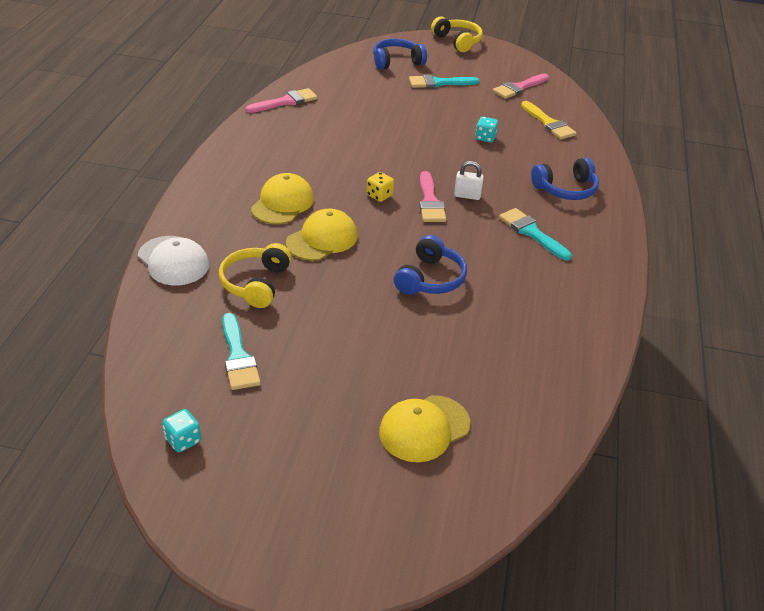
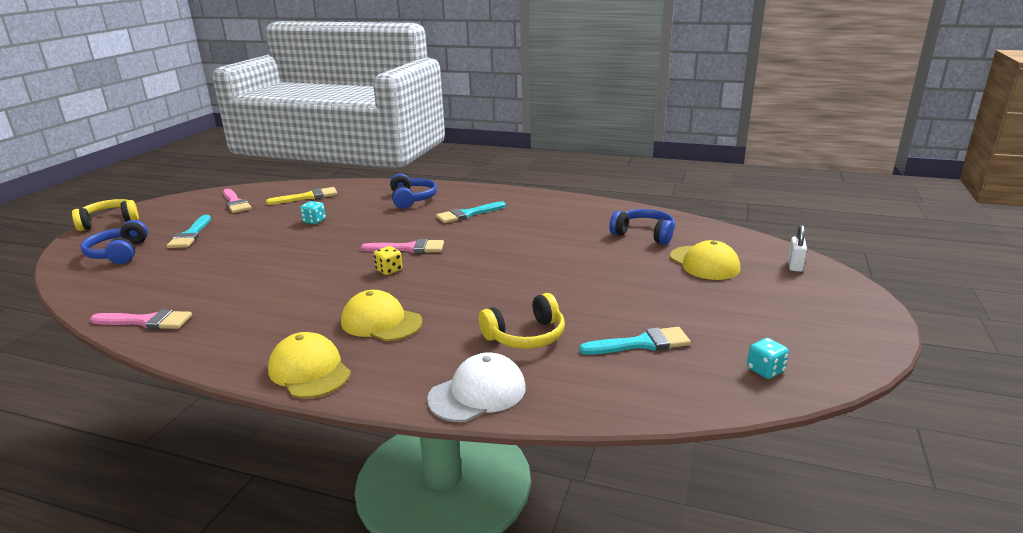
camera: 80 degrees left, 15 degrees down
yellow headphones [219,243,292,308] -> yellow headphones turned 45 degrees counterclockwise [479,293,565,349]
pink brush [246,88,318,113] -> pink brush turned 120 degrees clockwise [90,309,192,329]
yellow cap [286,209,358,261] -> yellow cap moved to [268,332,351,398]
blue headphones [394,235,467,295] -> blue headphones moved to [609,209,675,245]
white padlock [454,161,484,200] -> white padlock moved to [788,225,807,272]

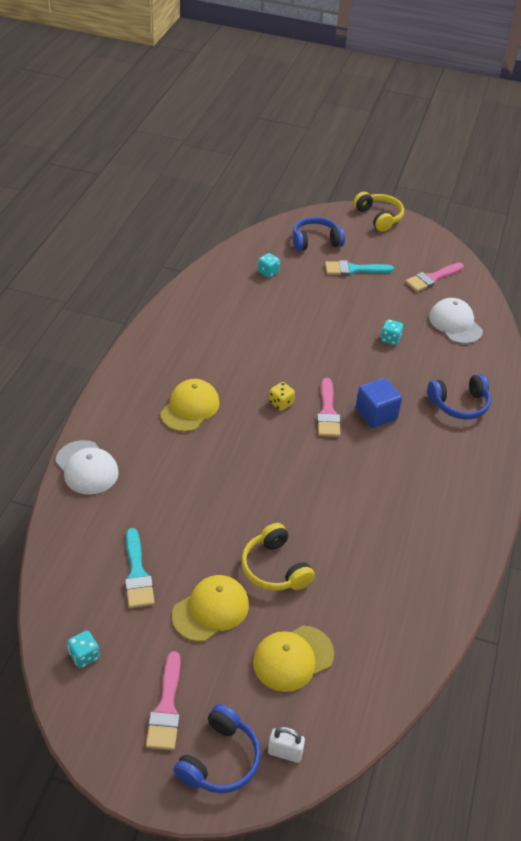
camera: 85 degrees right, 20 degrees up
pink brush [90,309,192,329] -> pink brush moved to [146,651,181,750]
yellow brush [266,187,338,205] -> white cap [429,298,483,344]
yellow cap [268,332,351,398] -> yellow cap moved to [172,575,249,642]
turquoise brush [436,201,506,223] -> none
yellow headphones [479,293,565,349] -> yellow headphones moved to [241,523,315,591]
blue headphones [609,209,675,245] -> blue headphones moved to [173,704,261,793]
none -> turquoise dice [258,253,280,278]
none -> blue cube [356,378,402,428]

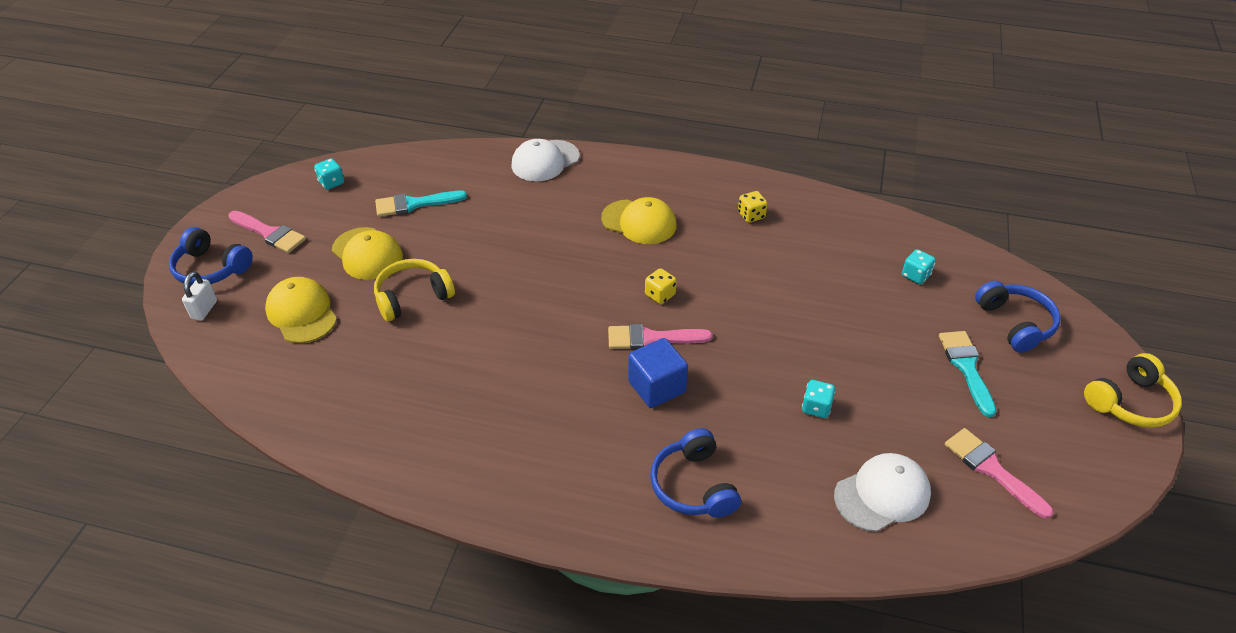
camera: 90 degrees right, 0 degrees up
pink brush [146,651,181,750] -> pink brush turned 150 degrees counterclockwise [228,211,306,253]
none -> yellow dice [738,191,767,223]

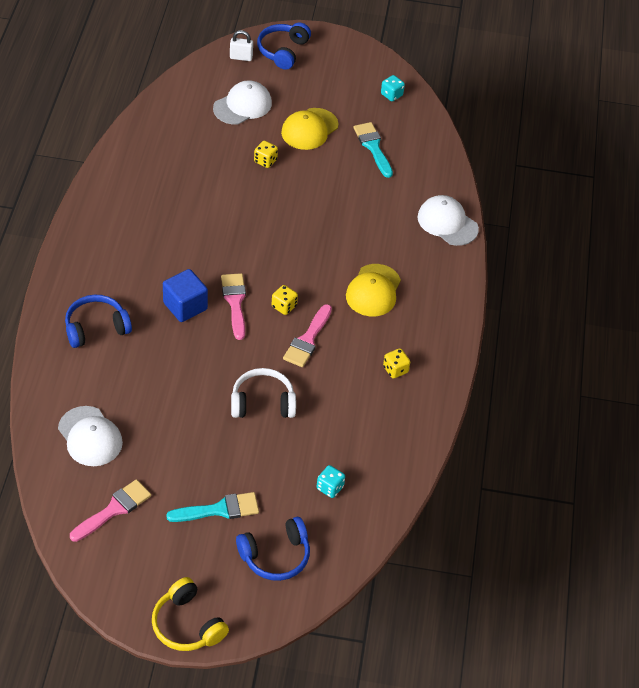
camera: 80 degrees right, 5 degrees up
pink brush [228,211,306,253] -> pink brush moved to [283,304,332,367]
yellow cap [265,277,337,343] -> white cap [213,80,272,125]
yellow headphones [374,259,455,321] -> yellow dice [254,141,278,168]
turquoise dice [802,380,836,418] -> none
none -> white headphones [231,368,296,418]

